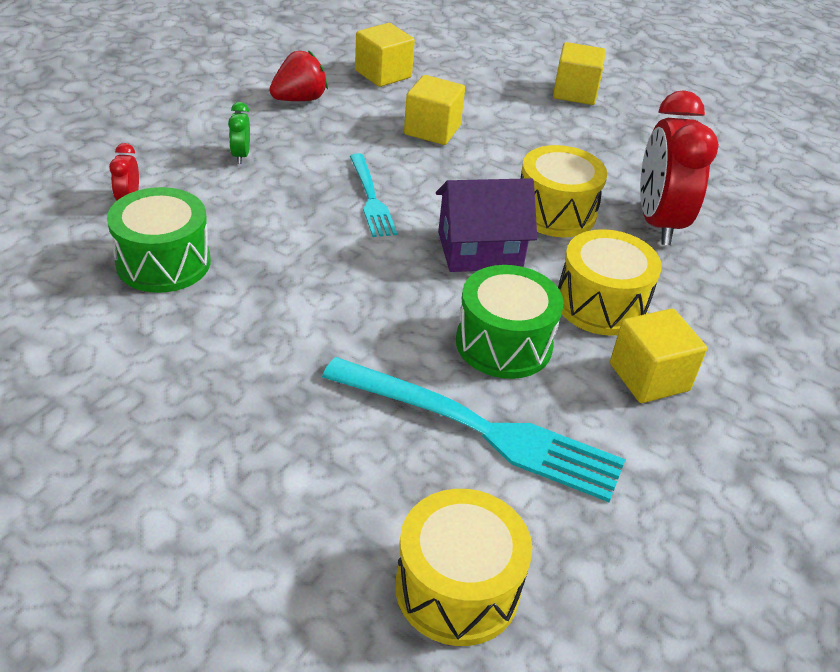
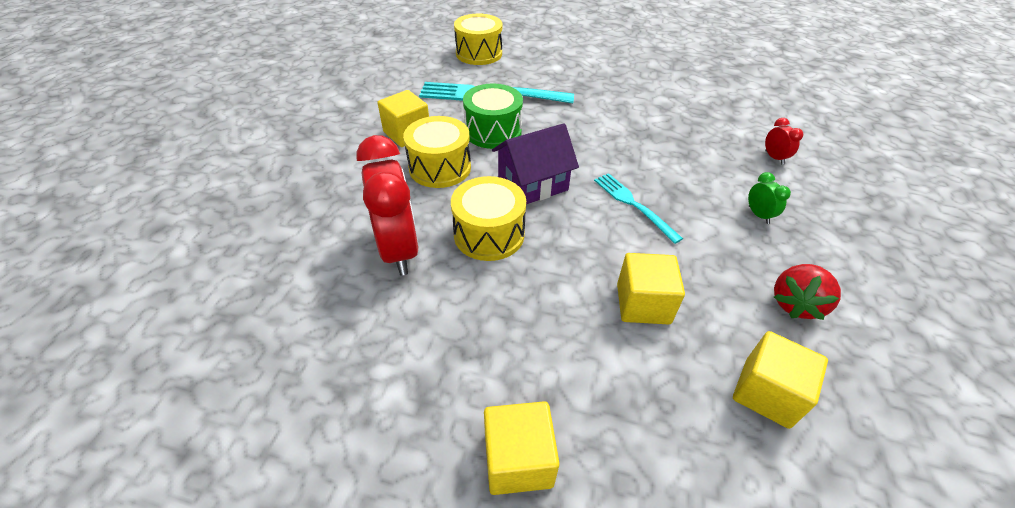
camera: 165 degrees right, 5 degrees up
green drum [107,187,211,293] -> none

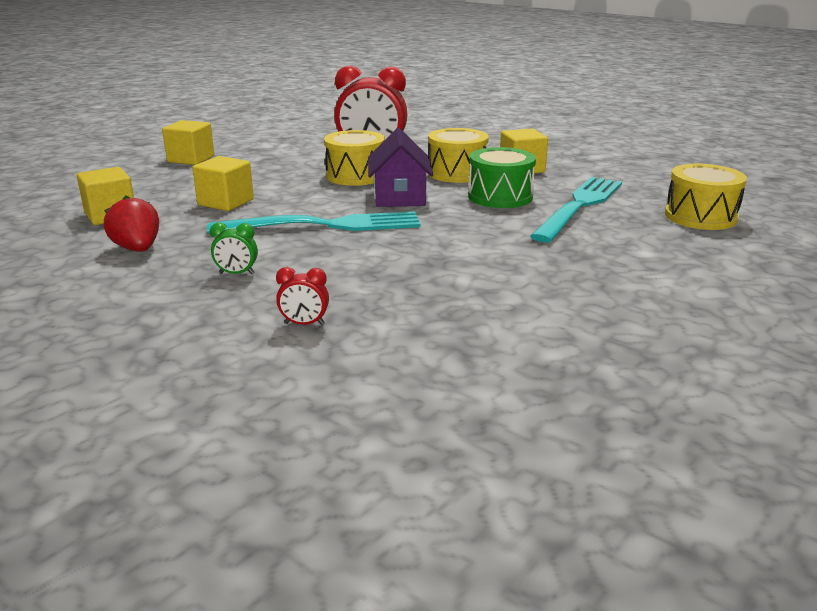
camera: 115 degrees right, 20 degrees down
turquoise fork [594,173,683,244] -> turquoise fork [207,211,421,234], size x1.74

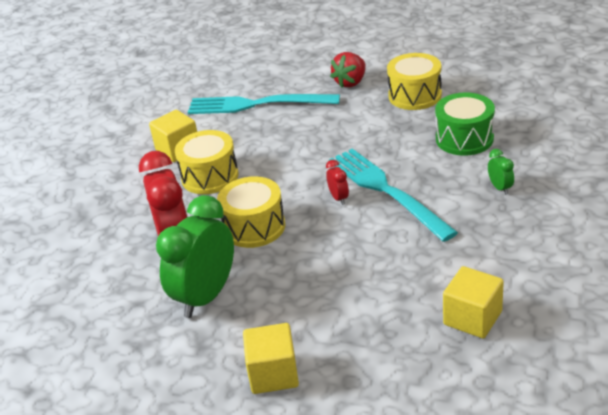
camera: 110 degrees left, 10 degrees up
red strawberry [104,195,159,252] -> red strawberry moved to [330,52,366,88]
yellow cube [192,156,254,211] -> none
red clock [276,267,329,325] -> red clock moved to [326,160,349,205]
purple house [368,128,433,207] -> none
green drum [468,147,536,208] -> green drum moved to [435,92,495,156]
yellow drum [665,164,747,230] -> yellow drum moved to [387,53,442,110]
none -> green clock [156,195,234,318]

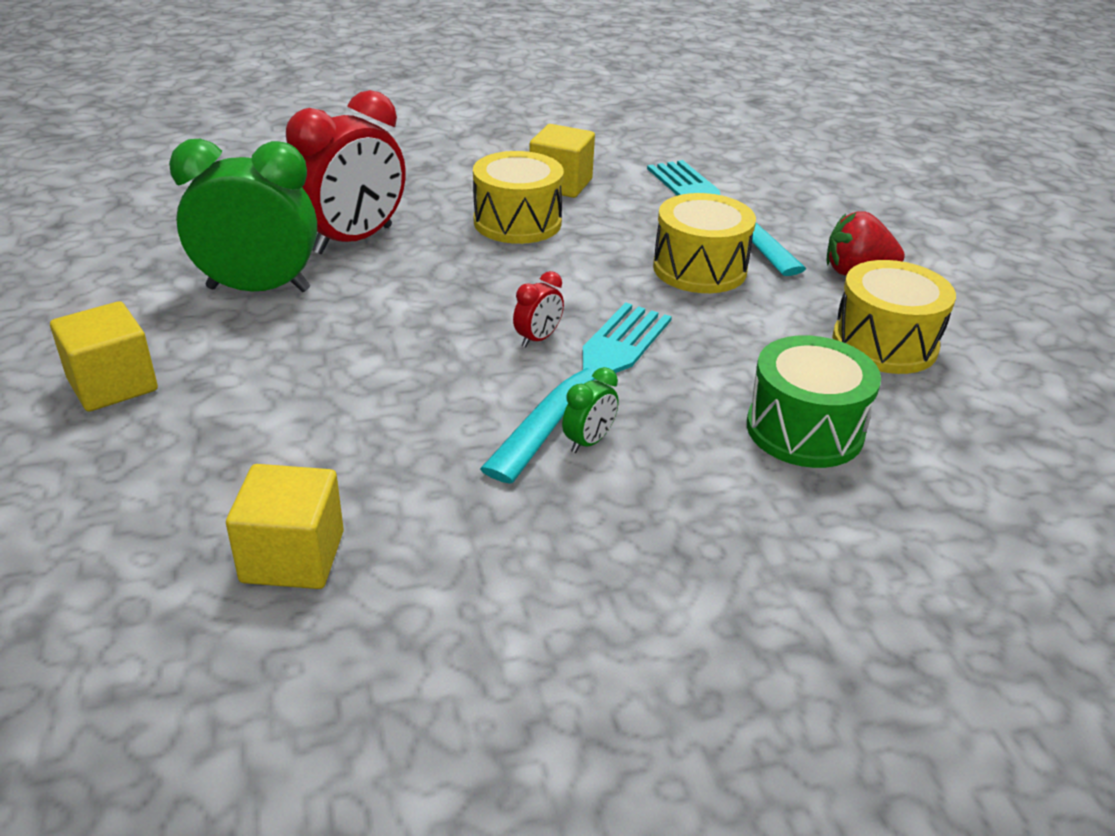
camera: 55 degrees right, 0 degrees up
yellow drum [217,176,285,248] -> yellow drum moved to [653,193,756,293]
green clock [488,149,514,195] -> green clock moved to [562,367,619,453]

